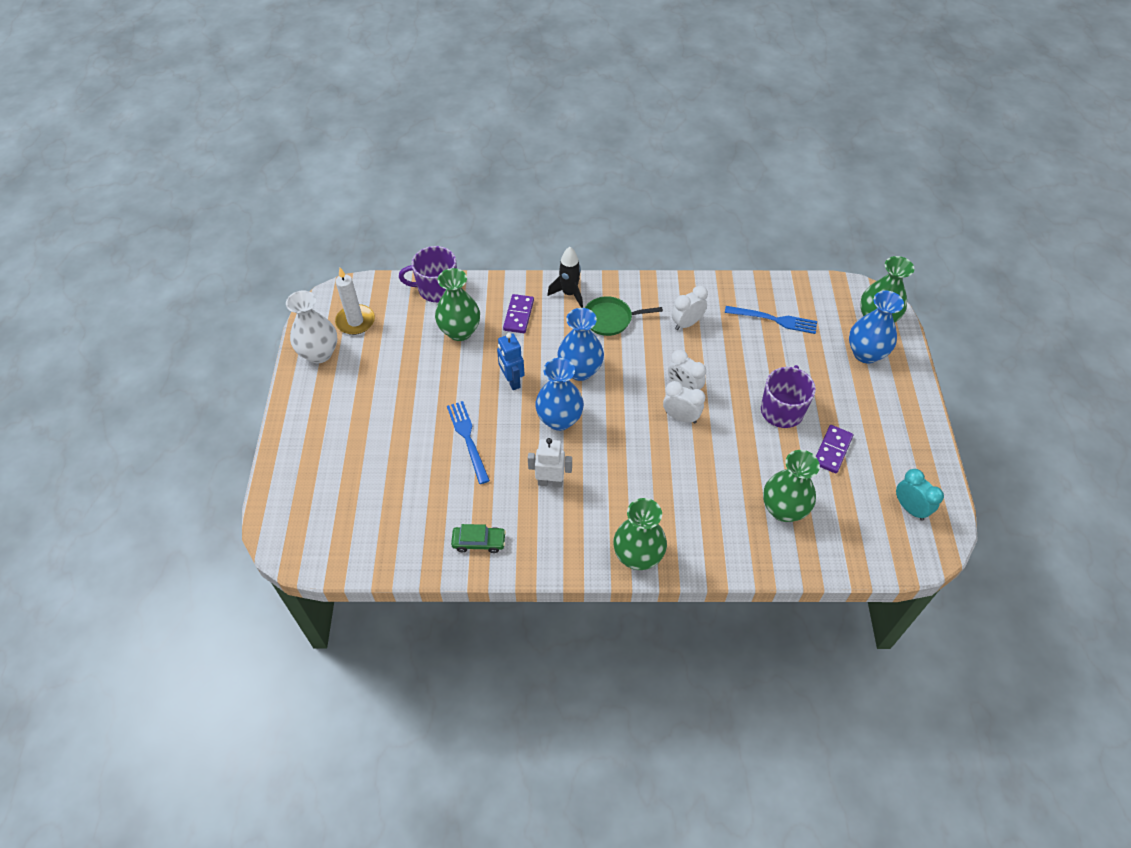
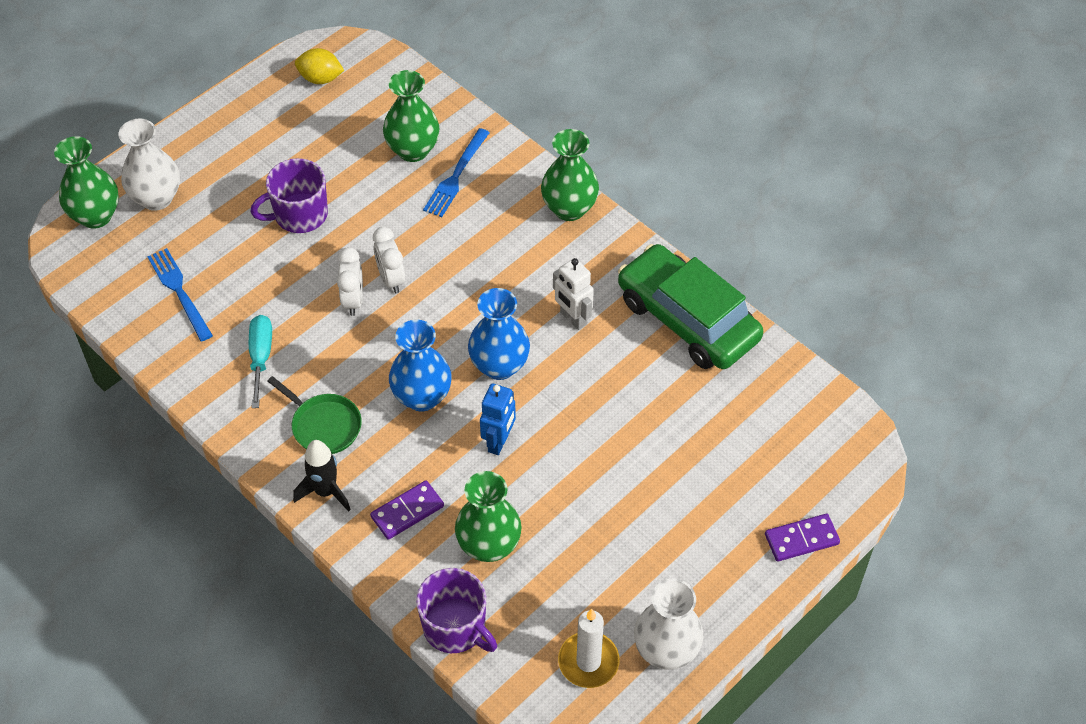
camera: 135 degrees left, 0 degrees up
blue fork [447,401,490,484] -> blue fork moved to [423,128,490,217]
green car [451,524,506,553] -> green car [618,244,763,369], size x2.47
white clock [671,286,708,330] -> turquoise screwdriver [249,315,272,408]
purple domino [816,425,853,473] -> purple domino moved to [765,514,840,561]
blue vase [849,291,904,364] -> white vase [119,119,180,211]
turquoise clock [896,469,944,521] -> yellow lemon [295,48,344,84]

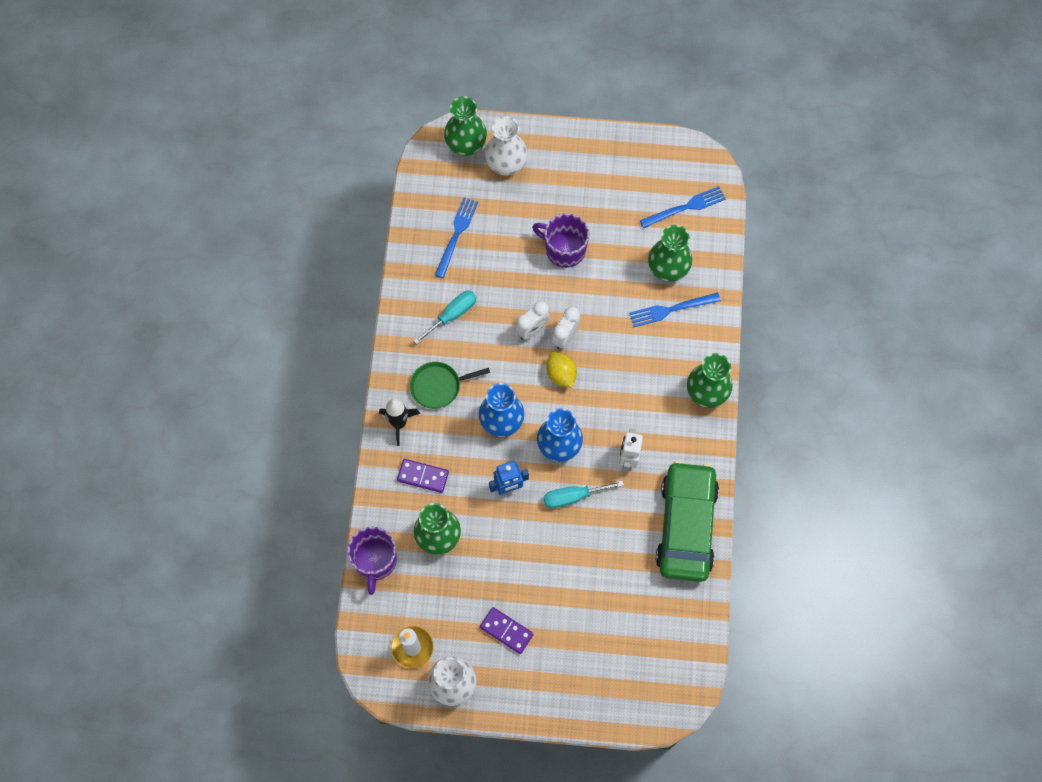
camera: 50 degrees right, 15 degrees up
green pan [267,376,362,454] -> green pan turned 75 degrees clockwise [410,362,490,409]
yellow lemon [295,48,344,84] -> yellow lemon moved to [547,352,577,388]
purple domino [765,514,840,561] -> purple domino moved to [480,607,534,654]
none -> turquoise screwdriver [544,480,624,508]
none -> blue fork [640,186,726,228]

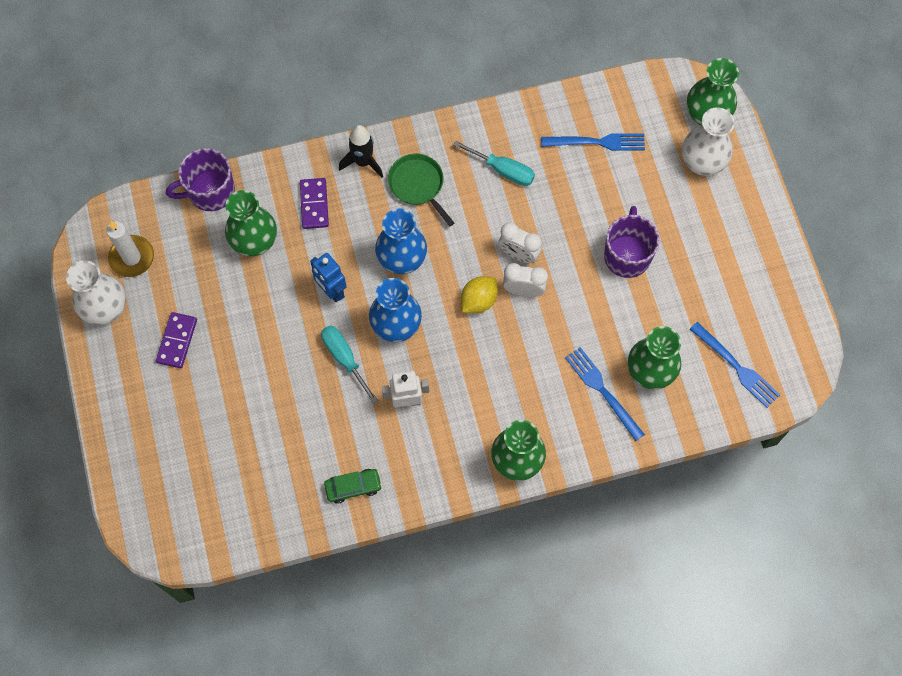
camera: 70 degrees right, 0 degrees up
green car [656,461,719,582] -> green car [324,469,382,504], size x0.40

